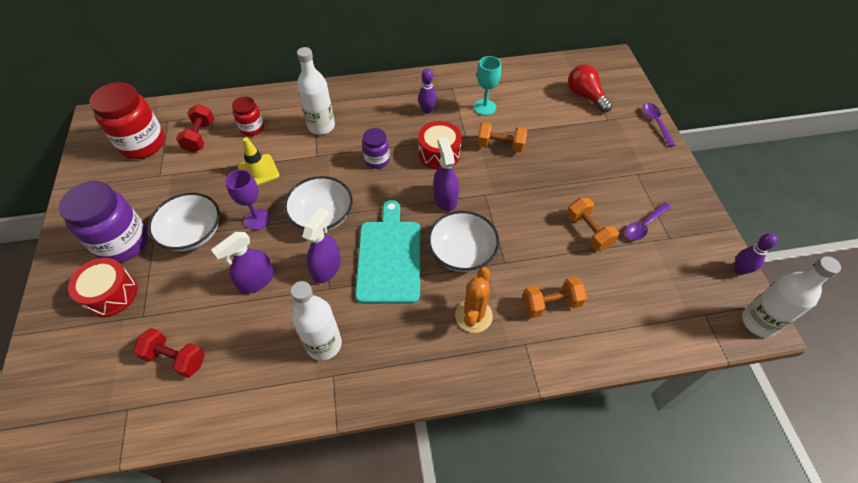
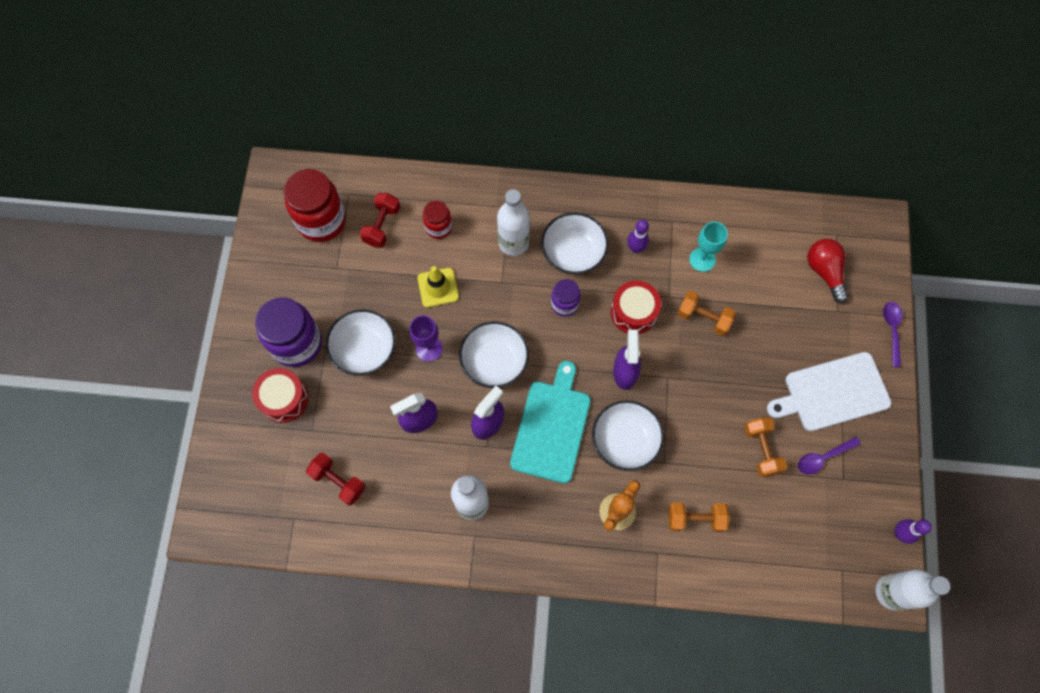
camera: 15 degrees right, 15 degrees up
none -> white bowl [541,213,608,274]
none -> white cutting board [767,352,891,431]

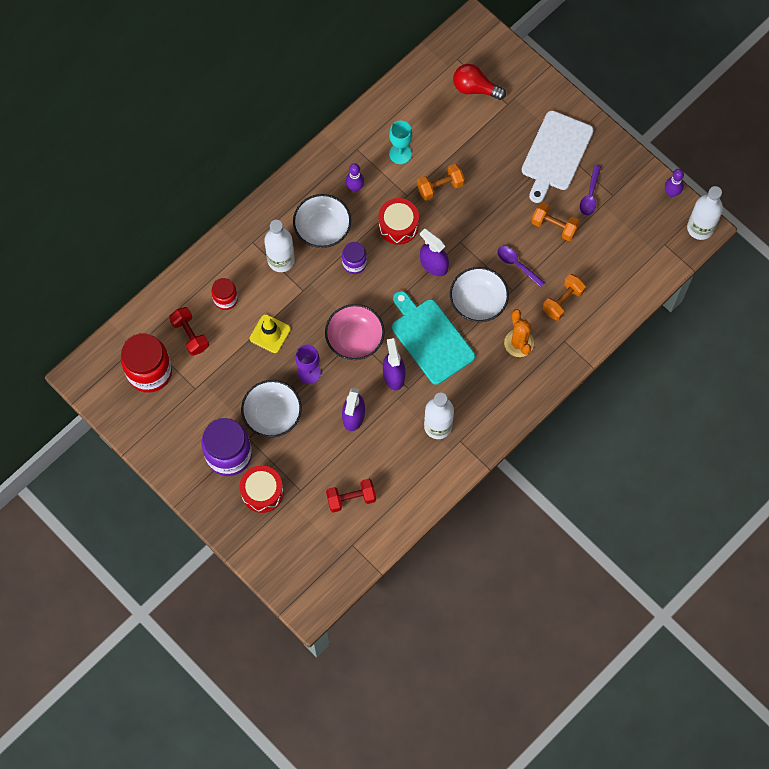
camera: 50 degrees left, 0 degrees up
white bowl [459,322,529,388] -> pink bowl [325,304,385,360]
purple spoon [883,302,903,367] -> purple spoon moved to [497,246,545,288]

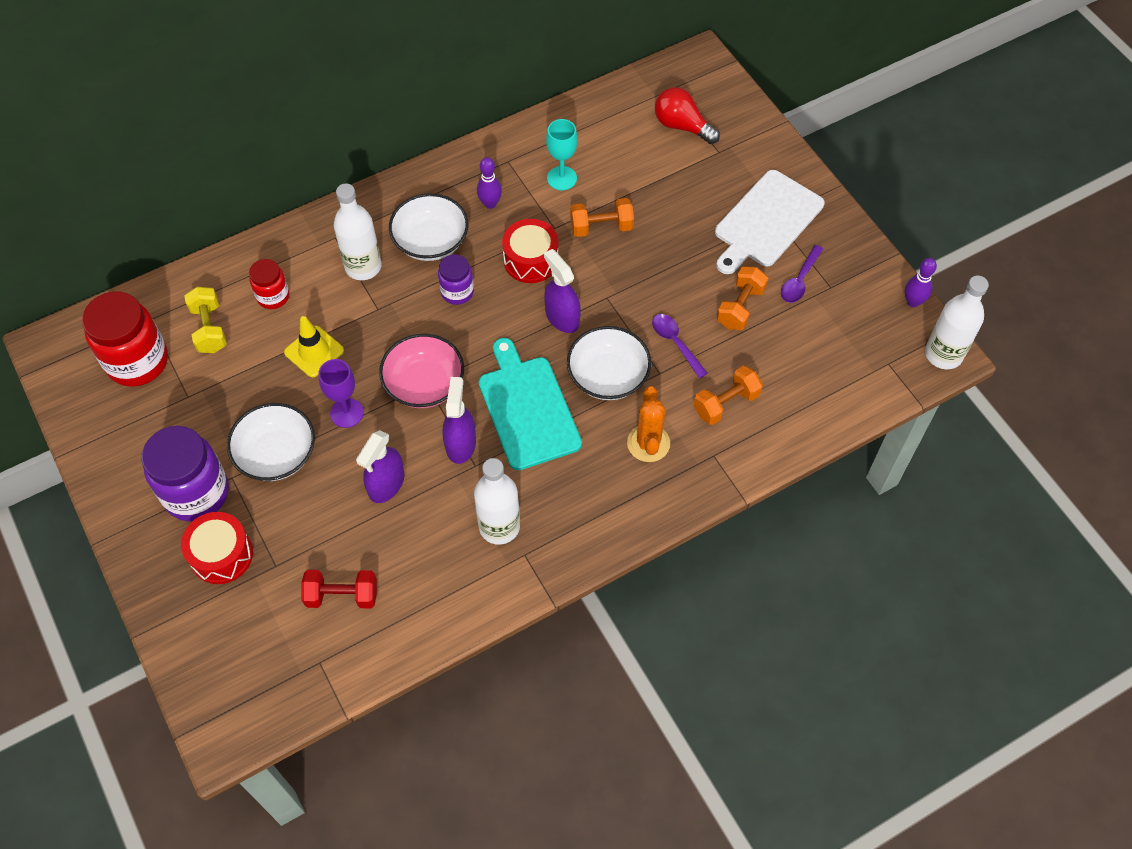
camera: 15 degrees right, 10 degrees down
red dumbbell [169,307,209,356] -> yellow dumbbell [184,287,227,353]
orange dumbbell [531,202,580,241] -> orange dumbbell turned 75 degrees clockwise [717,266,768,330]

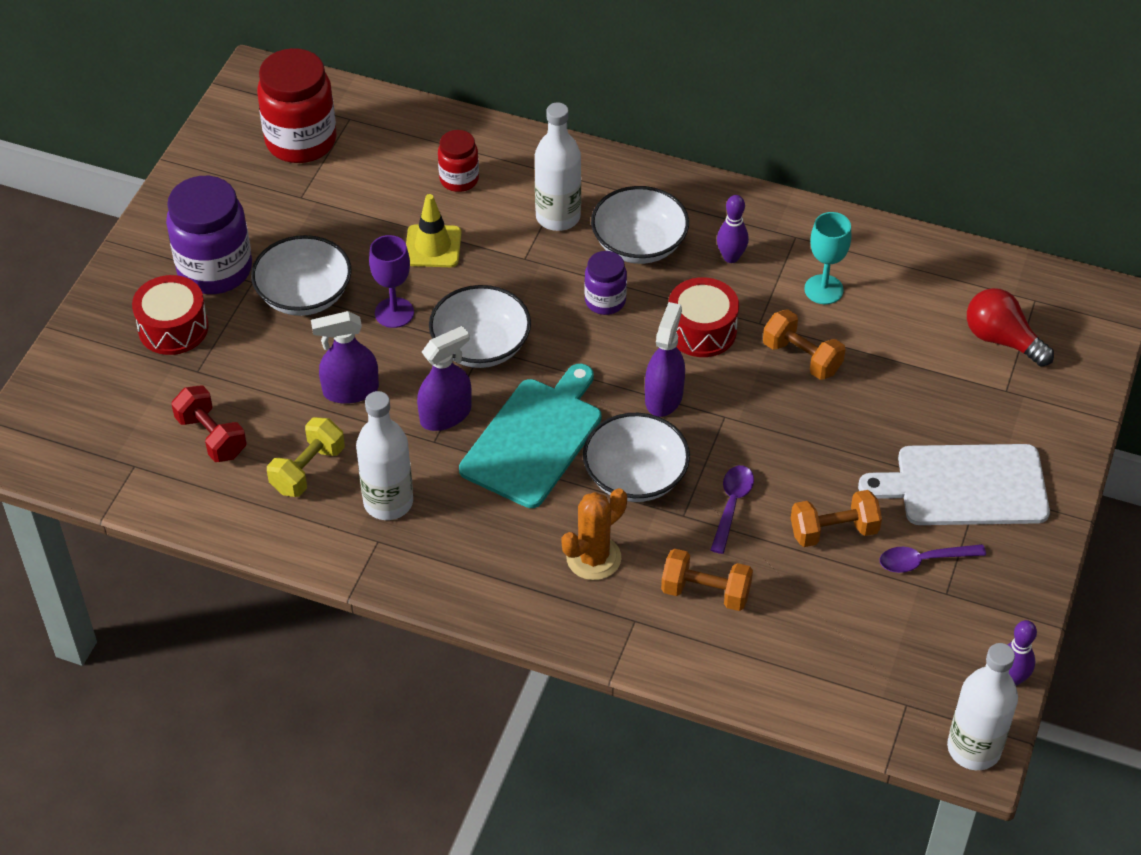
camera: 50 degrees right, 10 degrees down
yellow dumbbell [184,287,227,353] -> yellow dumbbell moved to [267,417,345,497]
pink bowl [379,334,464,408] -> white bowl [429,285,531,368]
red light bulb [655,87,720,144] -> red light bulb turned 45 degrees counterclockwise [967,288,1054,367]

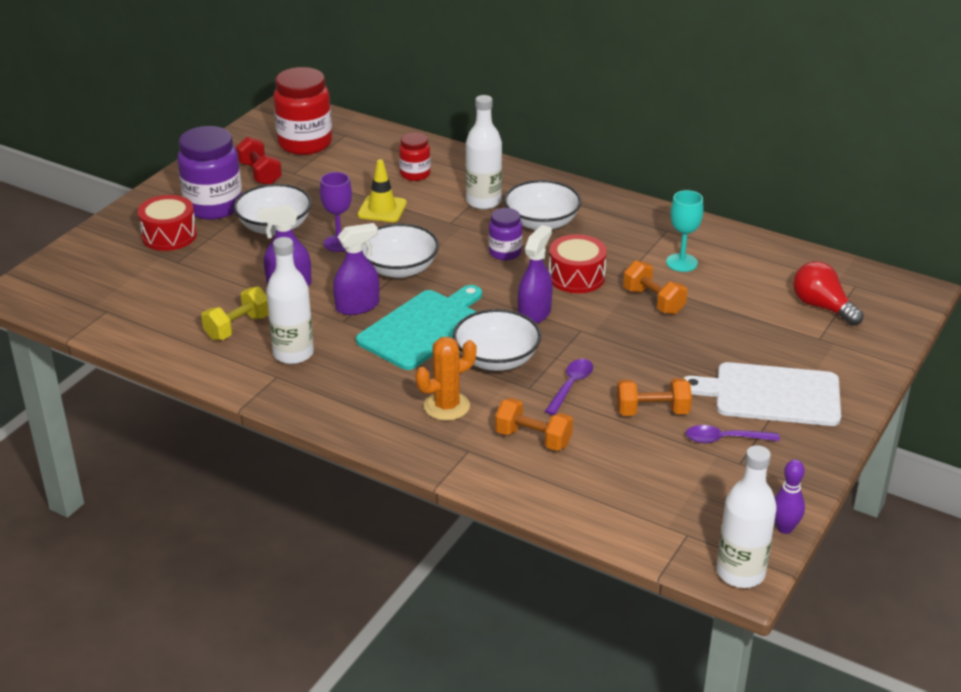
camera: 10 degrees right, 15 degrees down
red dumbbell [171,385,246,462] -> red dumbbell moved to [236,137,282,185]
purple bowling pin [717,195,749,263] -> none

